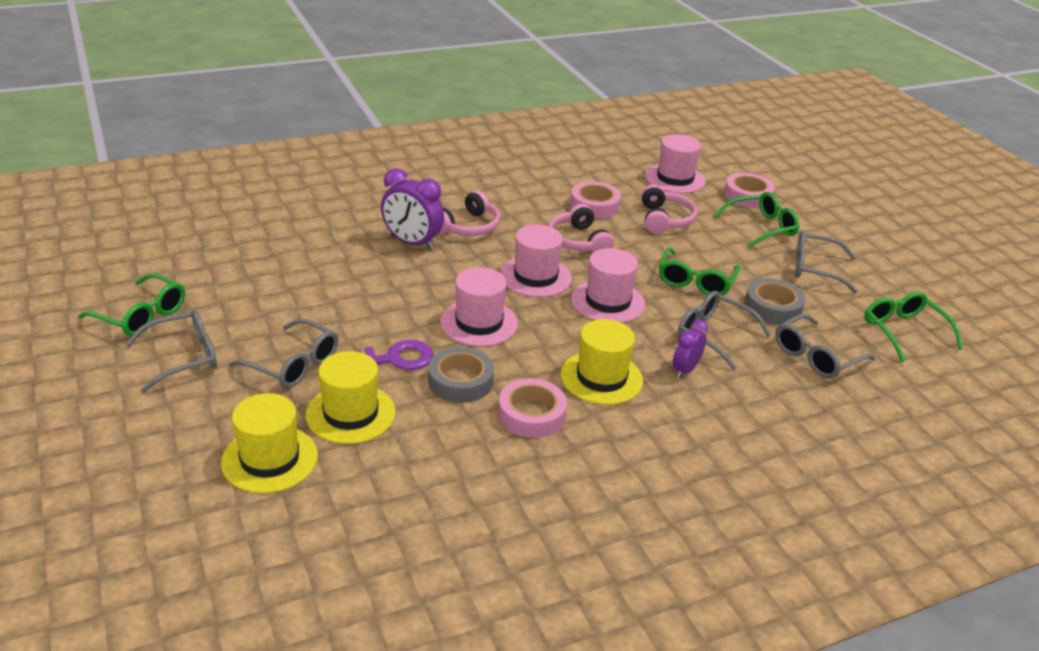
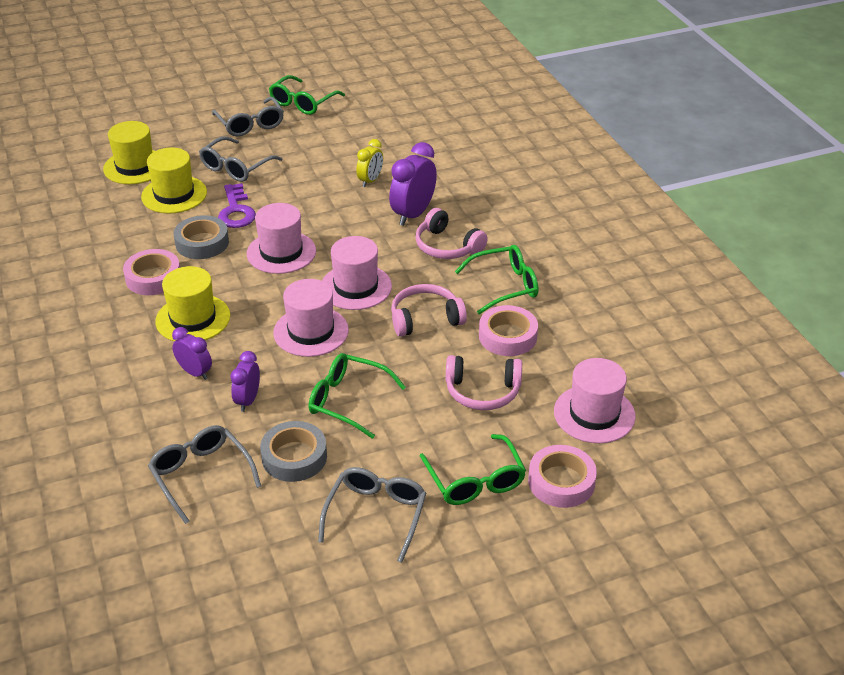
camera: 95 degrees right, 5 degrees up
grey glasses [678,291,772,370] -> purple clock [231,351,260,412]
green glasses [864,292,963,362] -> green glasses moved to [455,245,538,314]
none -> yellow clock [356,139,383,187]

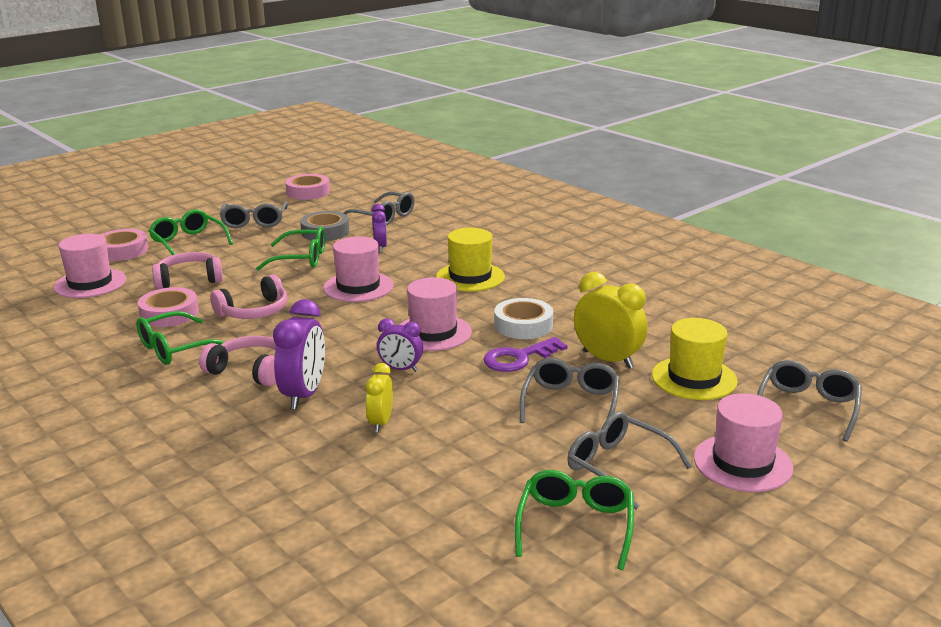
camera: 160 degrees right, 15 degrees down
pink tape [123,249,180,295] -> pink tape moved to [285,174,330,200]
yellow hat [141,148,207,213] -> yellow clock [574,272,648,369]
purple clock [172,327,212,380] -> purple clock moved to [377,318,423,372]
grey tape [174,215,229,259] -> white tape [494,298,553,339]
purple key [218,183,256,228] -> purple key turned 90 degrees counterclockwise [483,337,568,372]
pink hat [322,236,392,310] -> pink hat moved to [694,393,793,492]
none -> grey glasses [757,360,862,442]

